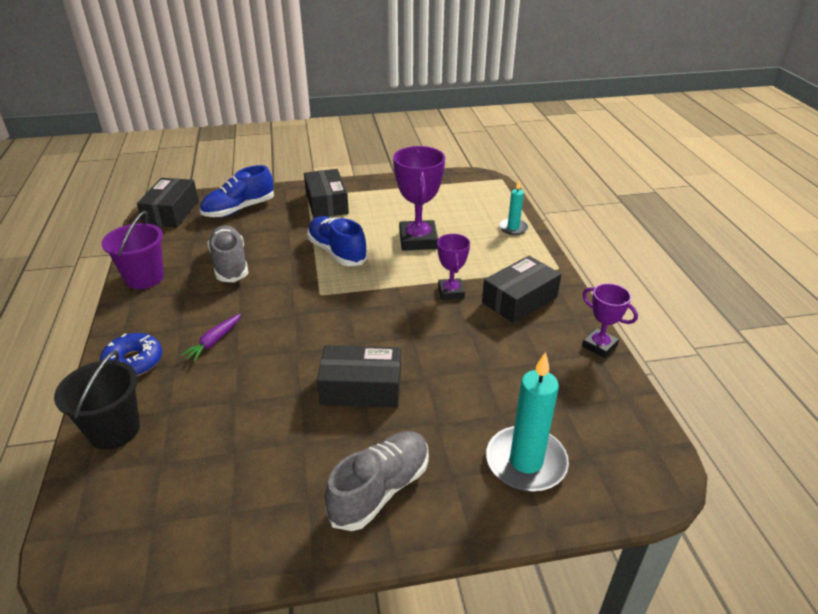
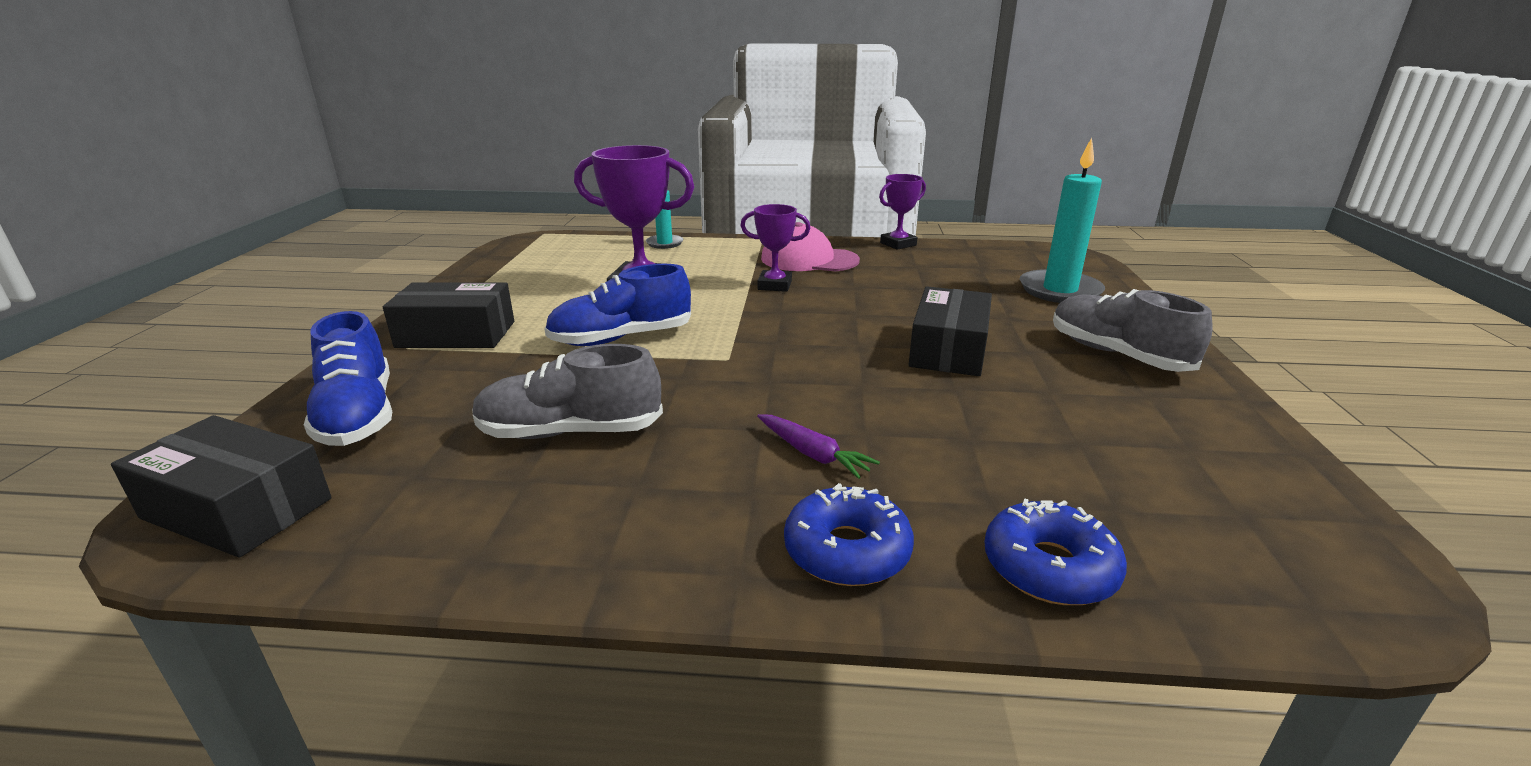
camera: 75 degrees left, 10 degrees down
black bucket [54,350,140,450] -> blue donut [984,498,1127,605]
purple bucket [102,211,164,289] -> none
black box [482,256,561,323] -> pink cap [761,222,860,272]

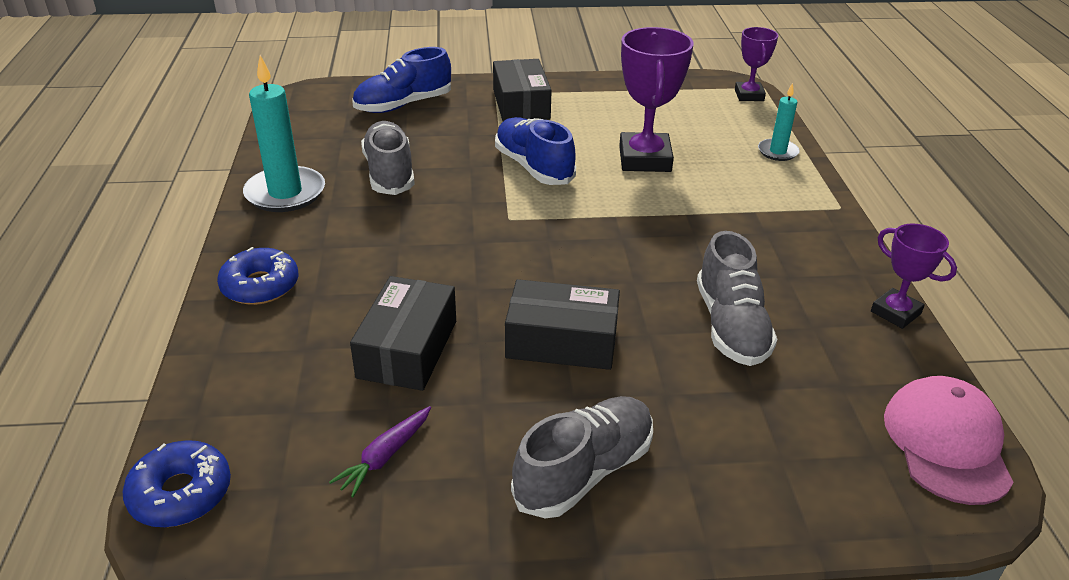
camera: 80 degrees right, 10 degrees up
black box [111,415,332,558] -> black box moved to [350,276,456,391]
purple trophy [740,204,811,292] -> purple trophy moved to [735,27,778,101]
purple carrot [757,414,880,479] -> purple carrot moved to [329,406,431,497]
pink cap [761,222,860,272] -> pink cap moved to [884,376,1014,505]
blue donut [984,498,1127,605] -> blue donut moved to [123,440,231,527]
turquoise candle [1020,138,1105,303] -> turquoise candle moved to [243,55,325,212]
none -> grey shoe [697,231,777,366]

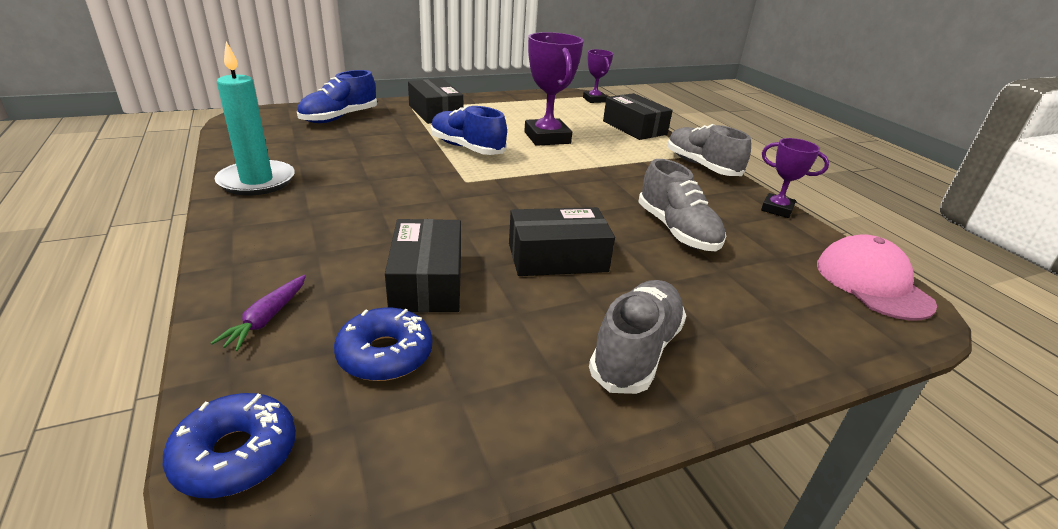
camera: 20 degrees left, 5 degrees down
blue donut [217,247,298,305] -> blue donut moved to [334,308,432,381]
purple carrot [329,406,431,497] -> purple carrot moved to [211,275,306,351]
grey shoe [361,121,415,195] -> grey shoe moved to [667,124,751,176]
turquoise candle [758,83,800,161] -> black box [603,93,673,140]

